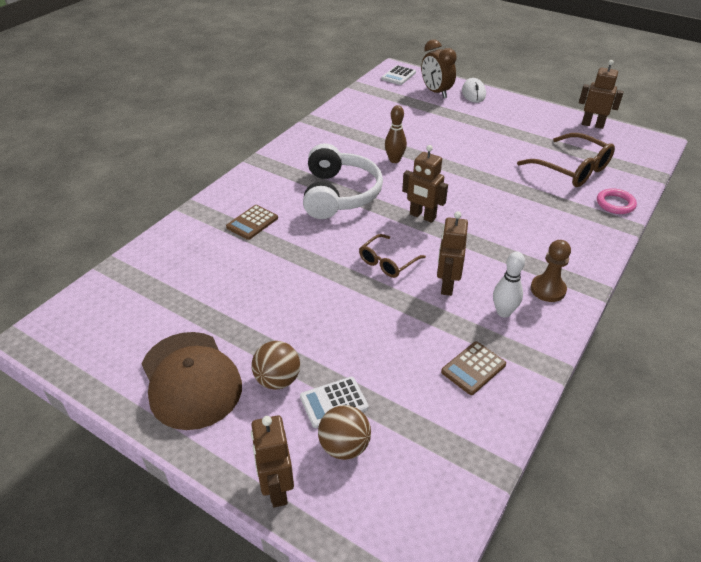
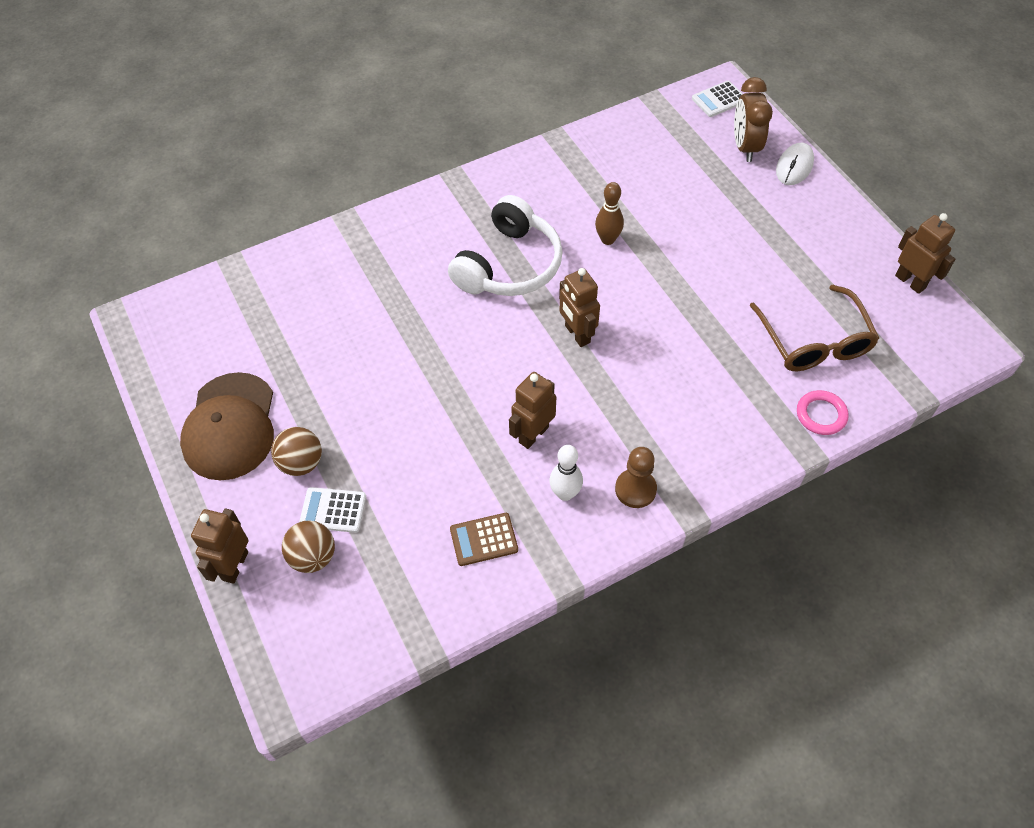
camera: 30 degrees right, 15 degrees up
brown calculator [226,205,278,240] -> none
brown glasses [359,234,426,278] -> none

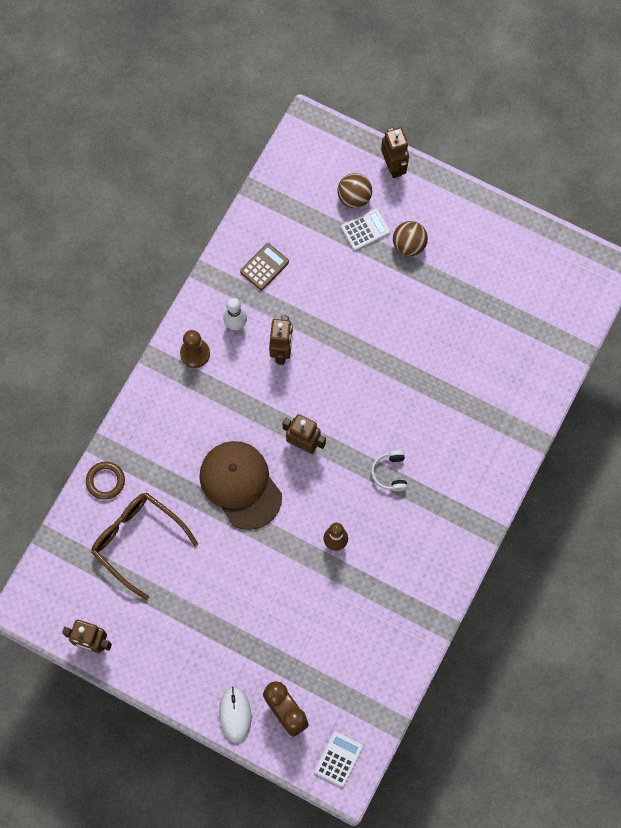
camera: 145 degrees right, 15 degrees up
brown cap [180,372,274,480] -> brown cap moved to [199,441,282,530]
white headphones [448,195,563,296] -> white headphones [371,451,407,491], size x0.43
pink ring [797,390,849,435] -> brown ring [86,462,125,500]

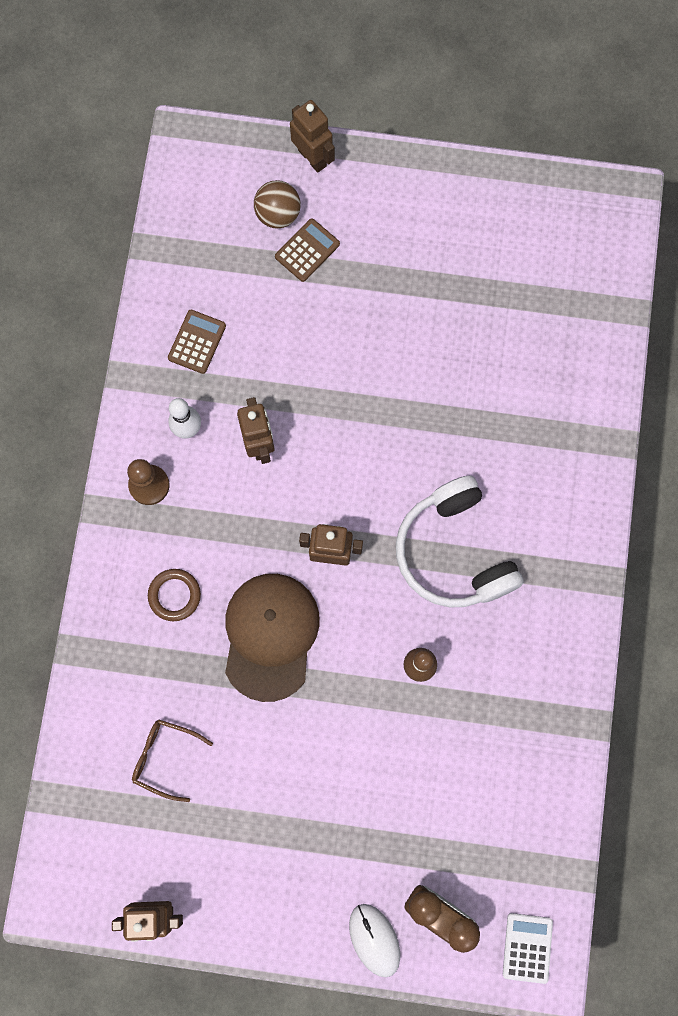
camera: 20 degrees left, 5 degrees up
brown ring [86,462,125,500] -> brown ring moved to [148,569,201,621]
brown glasses [91,493,198,600] -> brown glasses [132,720,213,802], size x0.60
brown cap [199,441,282,530] -> brown cap turned 60 degrees clockwise [225,574,320,702]
white calculator [341,209,391,251] -> brown calculator [275,218,340,282]
white headphones [371,451,407,491] -> white headphones [396,475,524,607], size x2.31
brown ball [393,221,428,256] -> none

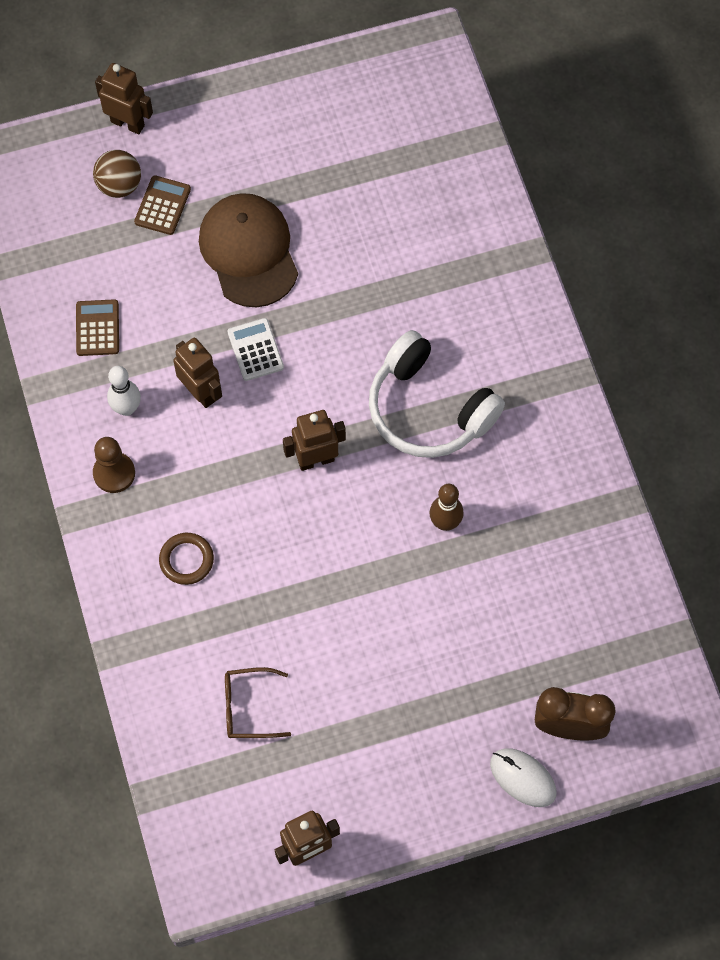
camera: 25 degrees left, 10 degrees down
brown cap [225,574,320,702] -> brown cap moved to [199,193,298,307]
white calculator [503,913,553,984] -> white calculator moved to [228,318,284,381]

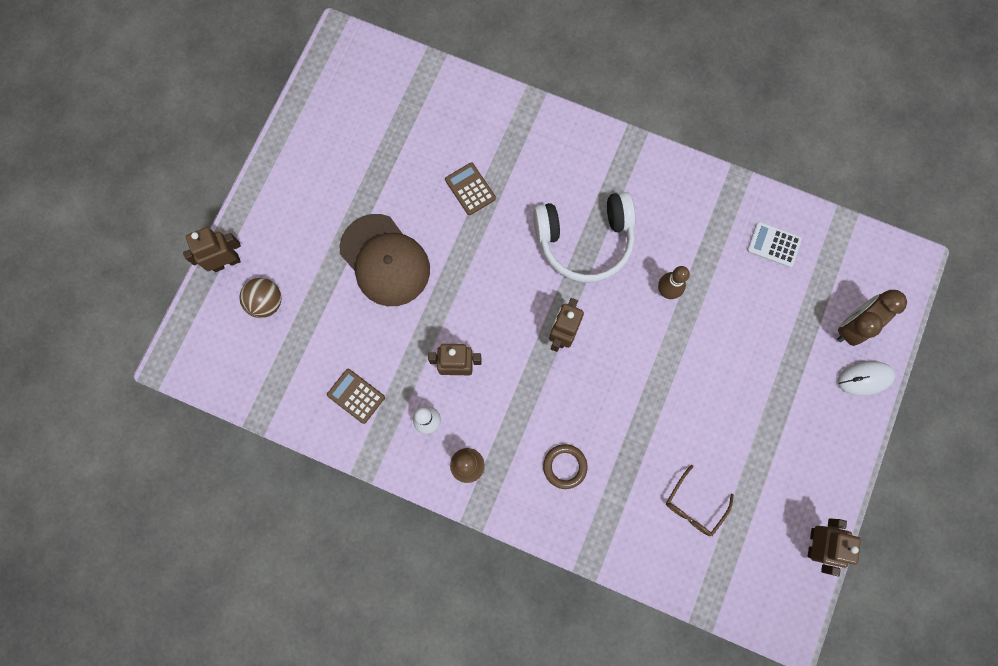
camera: 50 degrees left, 10 degrees up
brown calculator [134,175,191,235] -> brown calculator moved to [445,163,496,215]
brown cap [199,193,298,307] -> brown cap turned 150 degrees counterclockwise [340,214,430,306]
white calculator [228,318,284,381] -> white calculator moved to [747,222,802,268]

